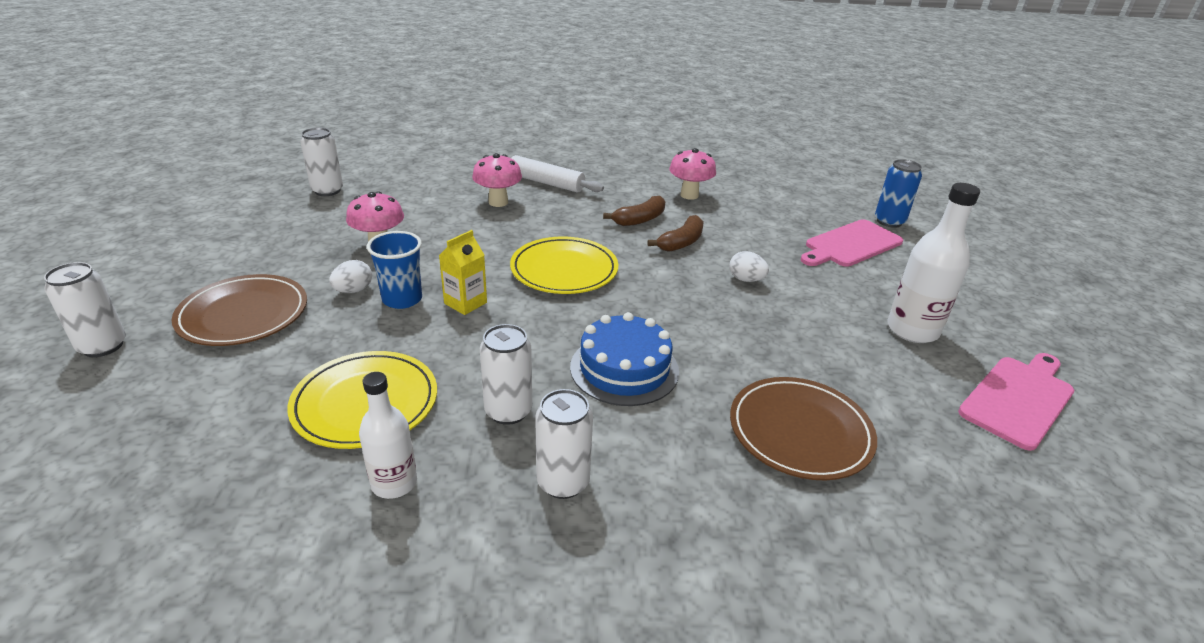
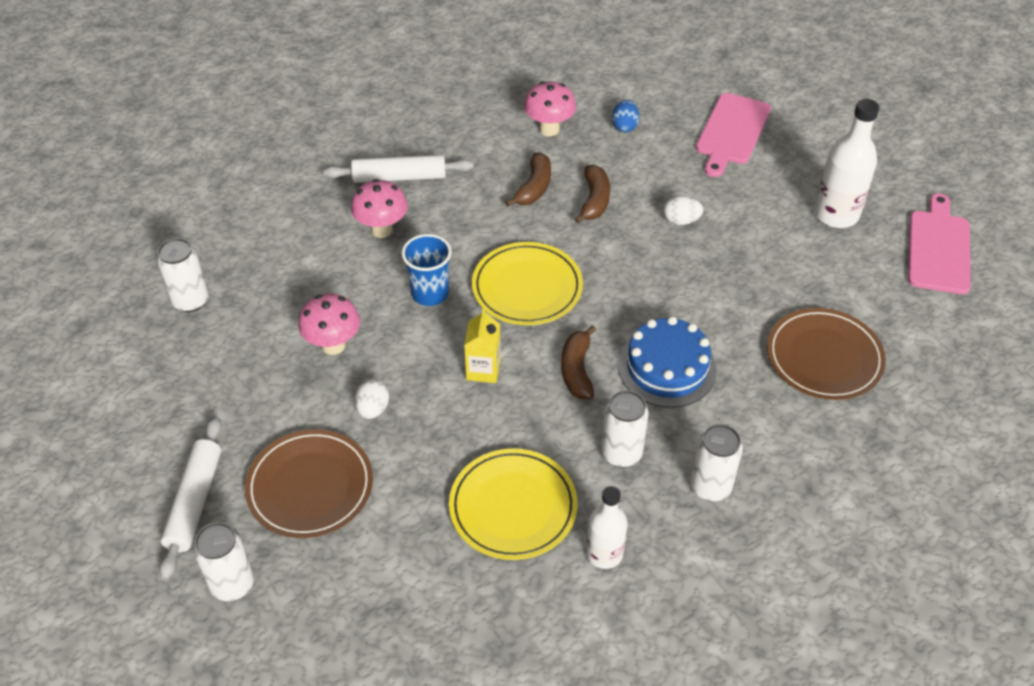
camera: 30 degrees left, 15 degrees up
blue cup [367,231,422,309] -> blue cup moved to [402,234,452,306]
blue can [875,159,922,228] -> none
none -> white rolling pin [159,417,222,580]
none -> brown banana [561,325,596,399]
none -> blue egg [612,100,640,132]

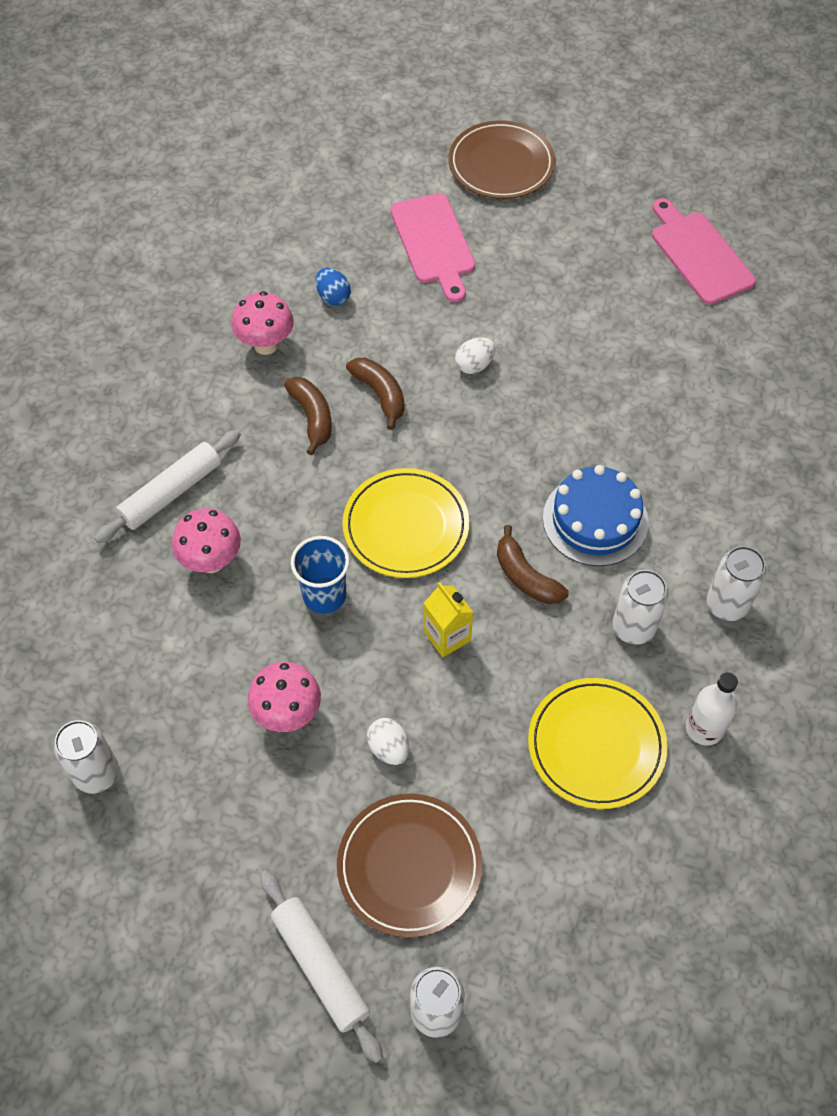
camera: 40 degrees left, 10 degrees up
brown plate [767,308,886,400] -> brown plate moved to [449,120,555,199]
white bottle [814,99,879,228] -> none

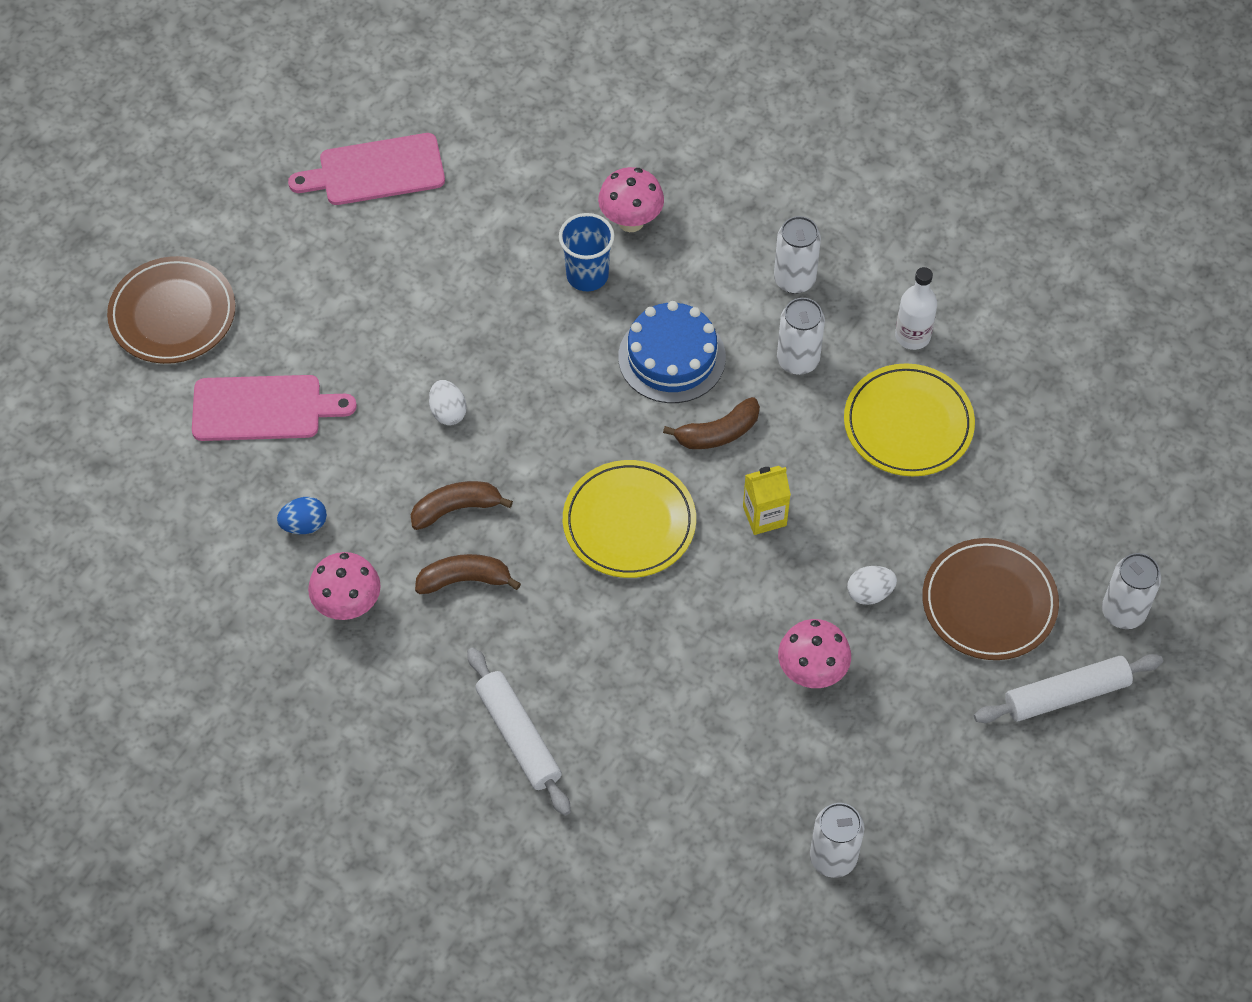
camera: 75 degrees left, 0 degrees up
pink mushroom [172,509,241,573] -> pink mushroom moved to [598,167,664,232]
blue cup [291,536,350,614] -> blue cup moved to [559,213,615,291]

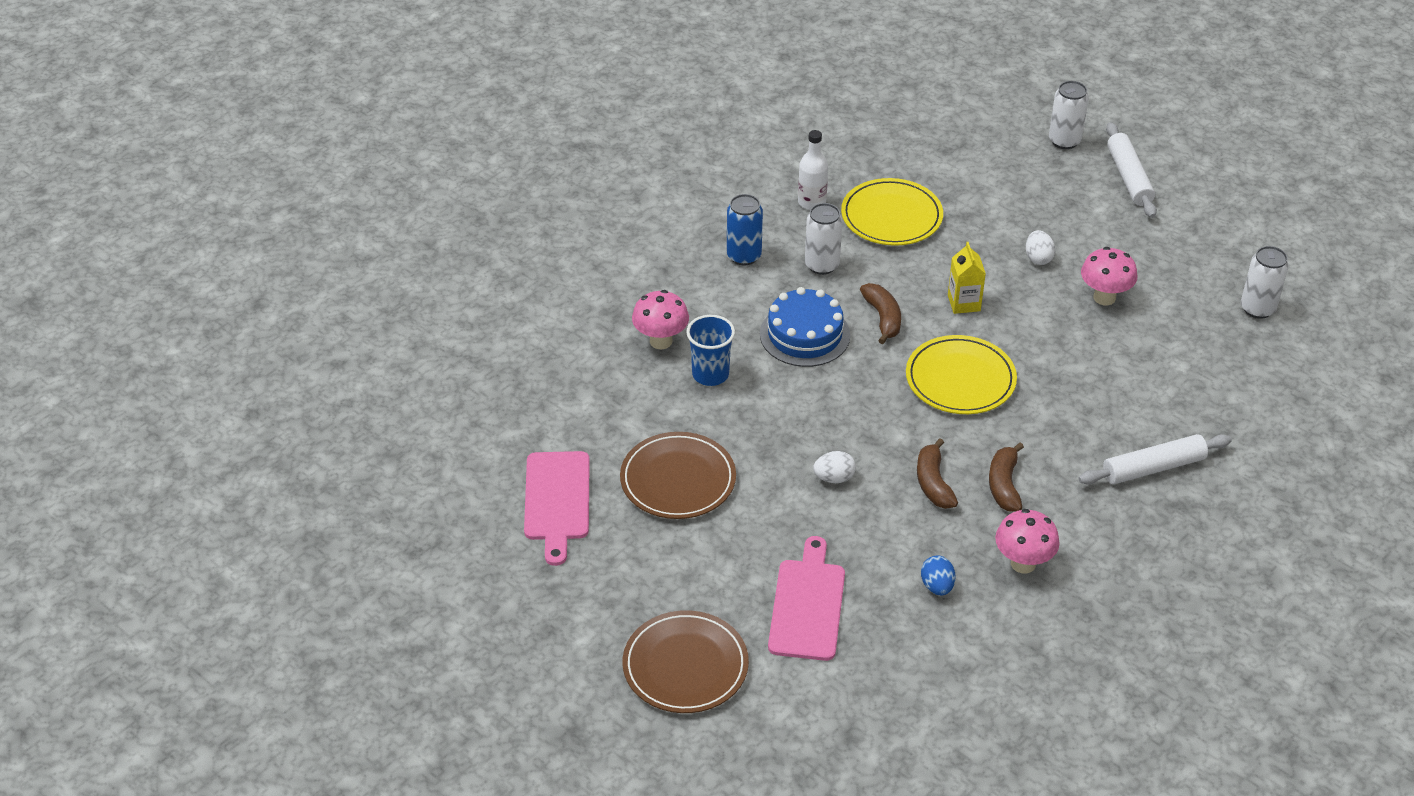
camera: 80 degrees left, 15 degrees down
white can [774,216,821,294] -> blue can [727,194,763,266]
brown plate [922,538,1059,660] -> brown plate moved to [620,432,736,519]

